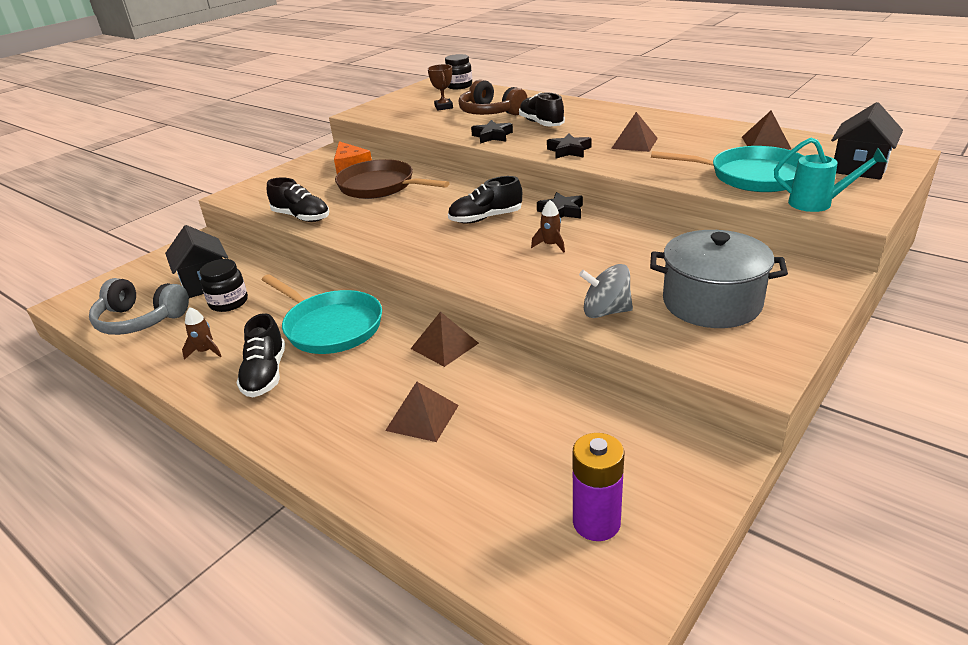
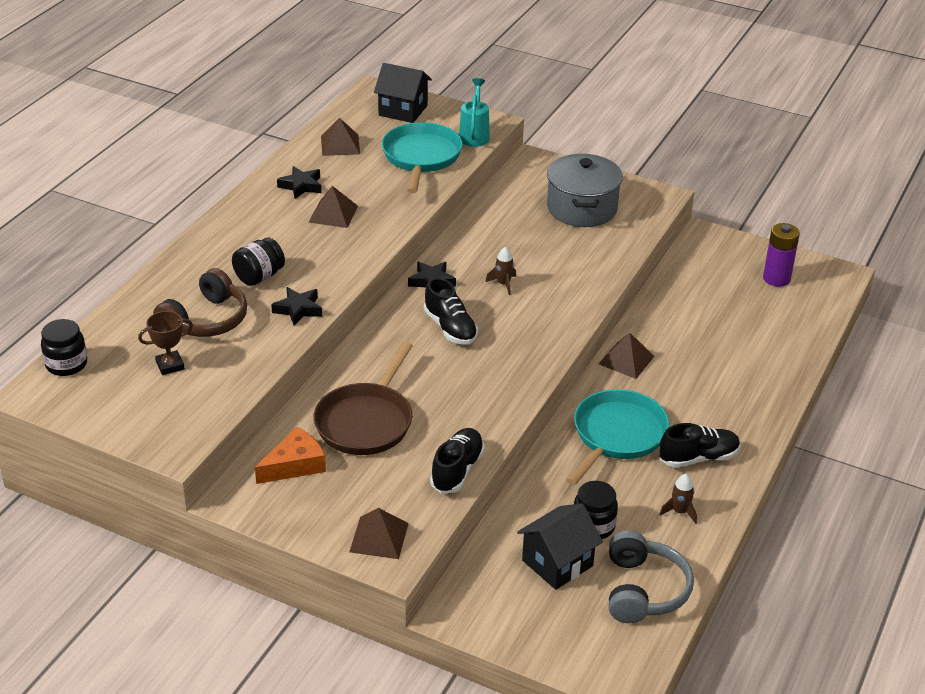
camera: 105 degrees left, 5 degrees up
brown pyramid [385,382,459,442] -> brown pyramid moved to [349,508,409,559]
black shoe [519,92,565,126] -> black jar [232,238,285,286]
black star [547,133,591,158] -> black star moved to [277,166,322,199]
grey spinning top [579,264,633,318] -> none

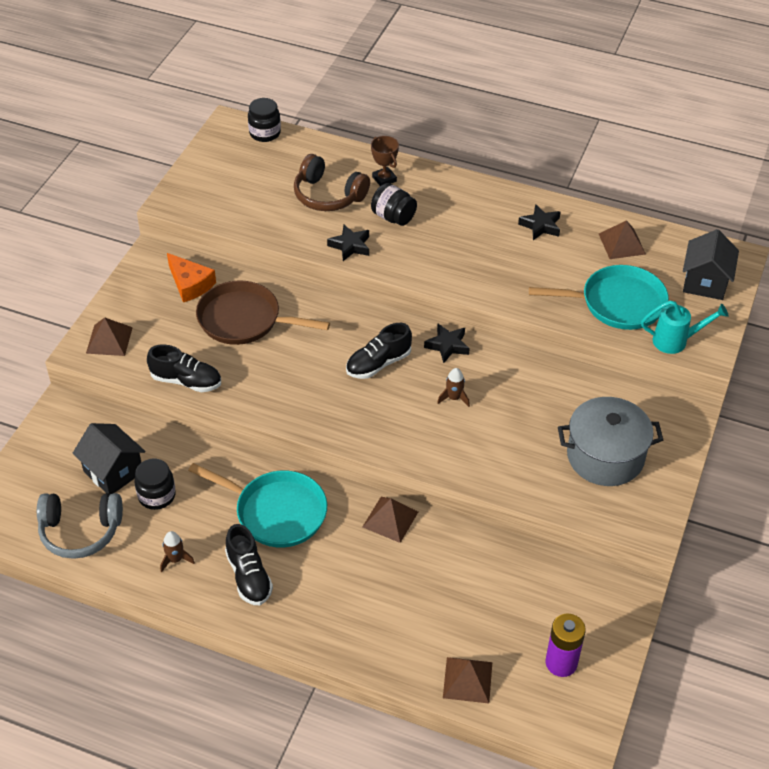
camera: 85 degrees right, 10 degrees up
brown trophy [138,311,193,375] -> brown trophy moved to [371,136,399,186]
brown pyramid [308,186,358,228] -> brown pyramid moved to [443,657,492,703]

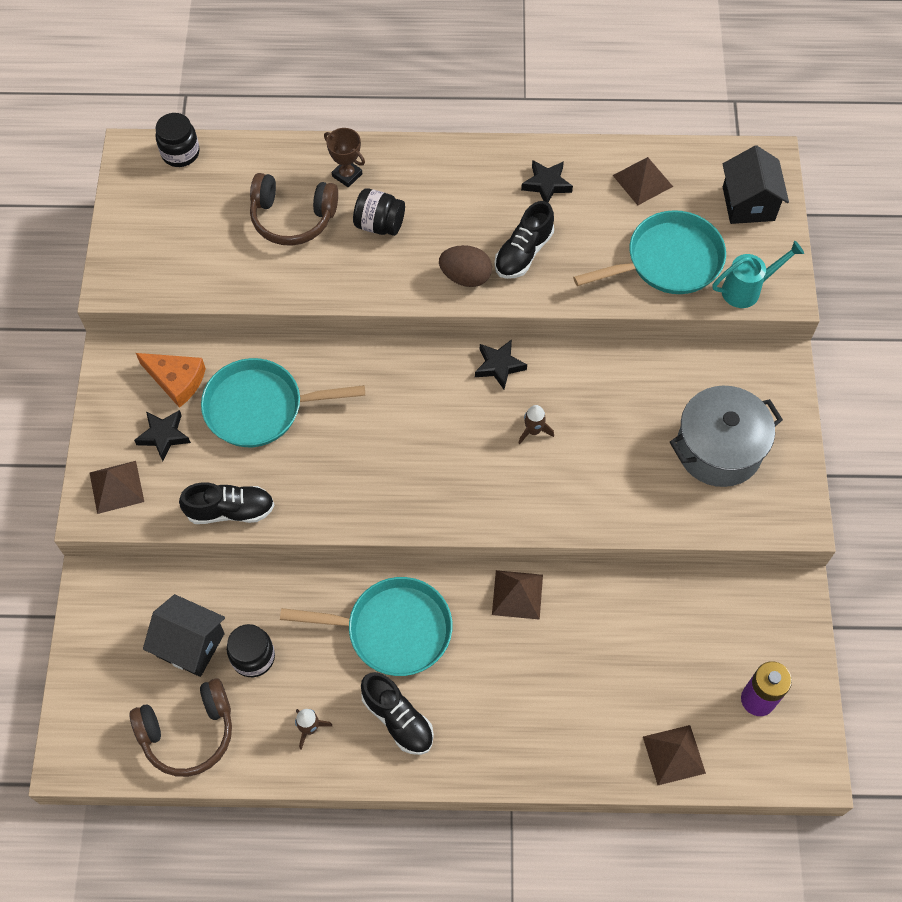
camera: 20 degrees left, 15 degrees up
grey headphones [37,493,123,559] -> brown headphones [129,679,232,777]
brown pan [196,281,330,345] -> turquoise pan [201,358,365,447]
black star [327,225,369,261] -> black star moved to [134,410,191,461]
black shoe [346,323,412,379] -> black shoe moved to [494,201,554,279]
none -> brown egg [439,245,492,287]

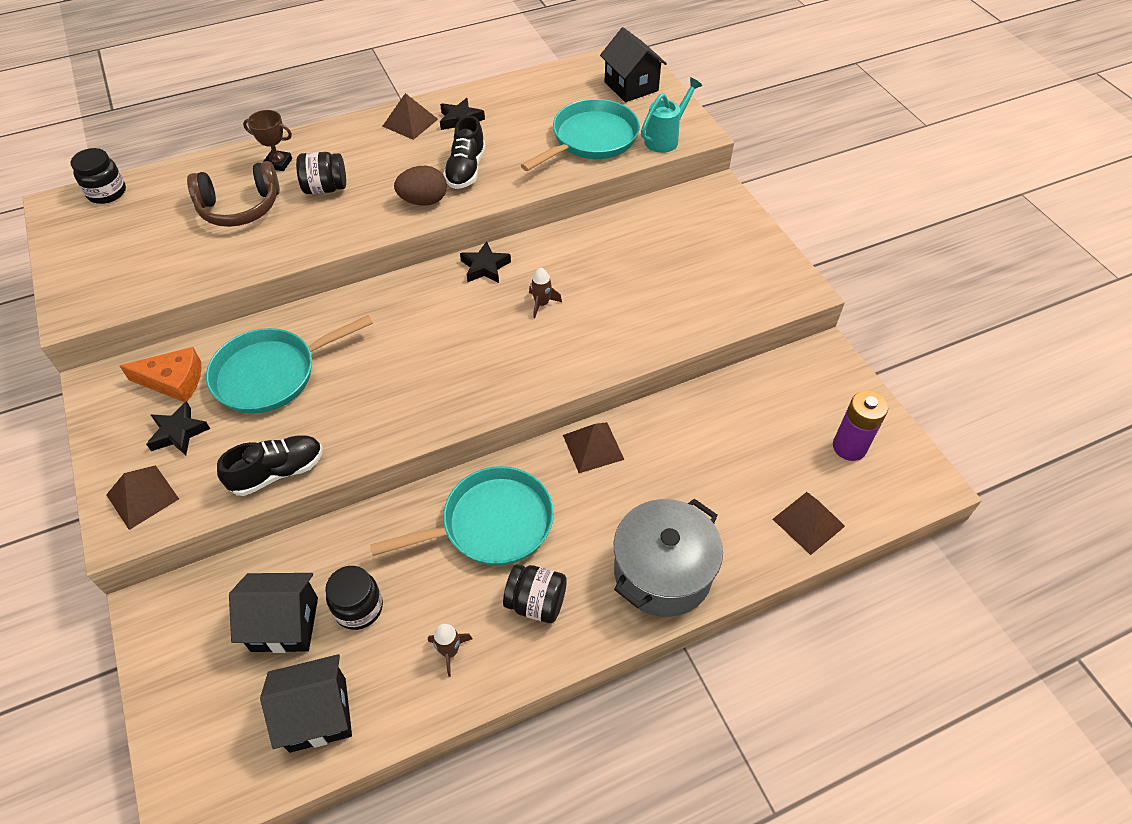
camera: 25 degrees left, 10 degrees down
brown headphones [129,679,232,777] -> black house [260,654,352,753]
black shoe [361,672,434,755] -> black jar [503,564,567,623]
brown pyramid [613,157,673,205] -> brown pyramid moved to [383,93,438,140]
grey pot [670,386,783,487] -> grey pot moved to [614,499,723,617]

